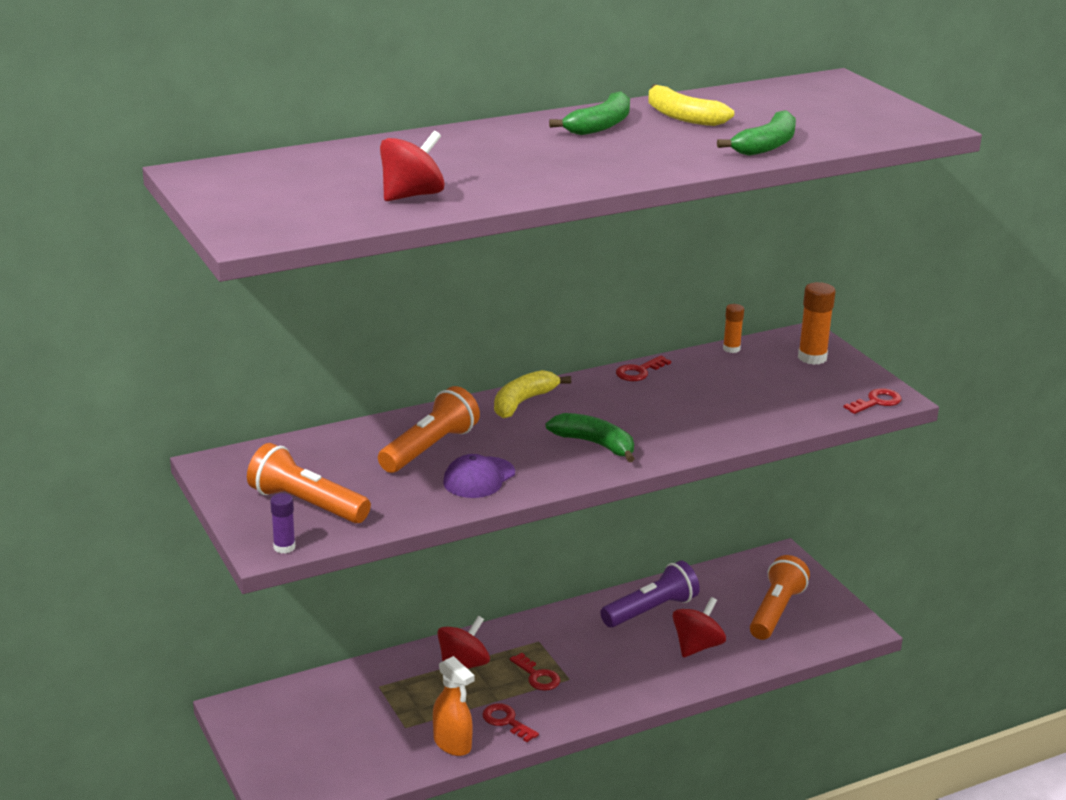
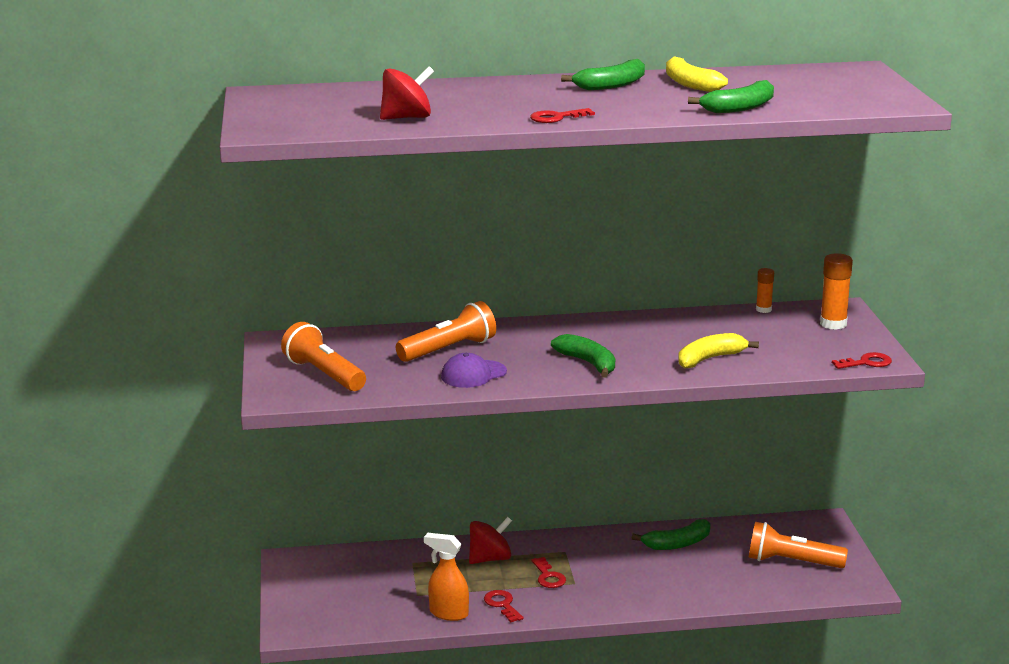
camera: 20 degrees right, 5 degrees down
purple glue stick [270,493,295,554] -> none
orange spray bottle [433,656,475,756] -> orange spray bottle turned 135 degrees clockwise [424,533,469,621]
yellow banana [494,370,571,418] -> yellow banana moved to [678,333,759,369]
purple flashlight [600,561,700,627] -> green banana [632,519,711,550]
red key [616,356,671,381] -> red key moved to [530,108,595,123]
red spinning top [673,597,726,657] -> none
orange flashlight [750,555,810,640] -> orange flashlight turned 120 degrees counterclockwise [749,522,848,568]

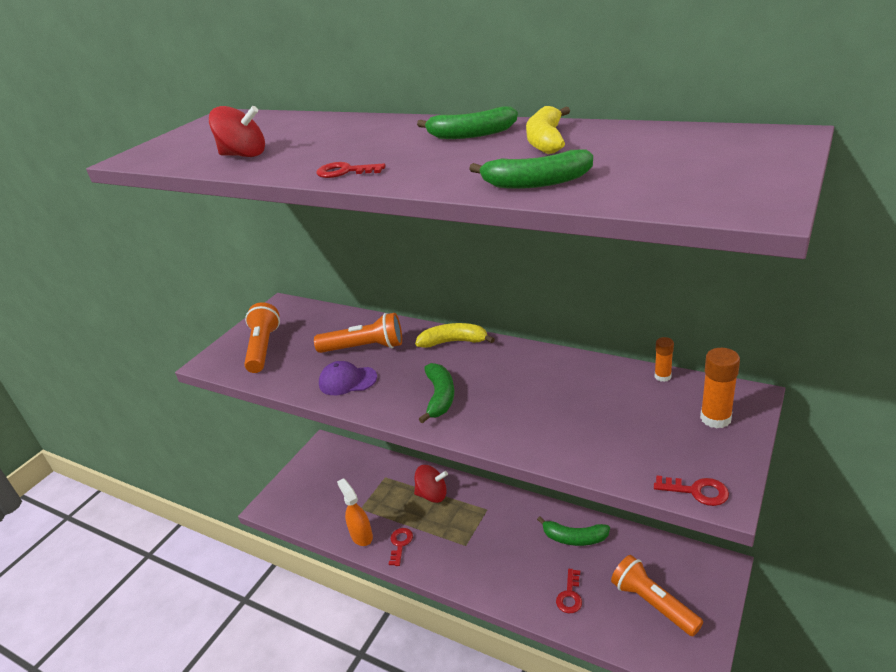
camera: 40 degrees right, 10 degrees up
red key [531,557,566,588] -> red key moved to [556,569,582,613]
yellow banana [678,333,759,369] -> yellow banana moved to [415,323,495,348]

